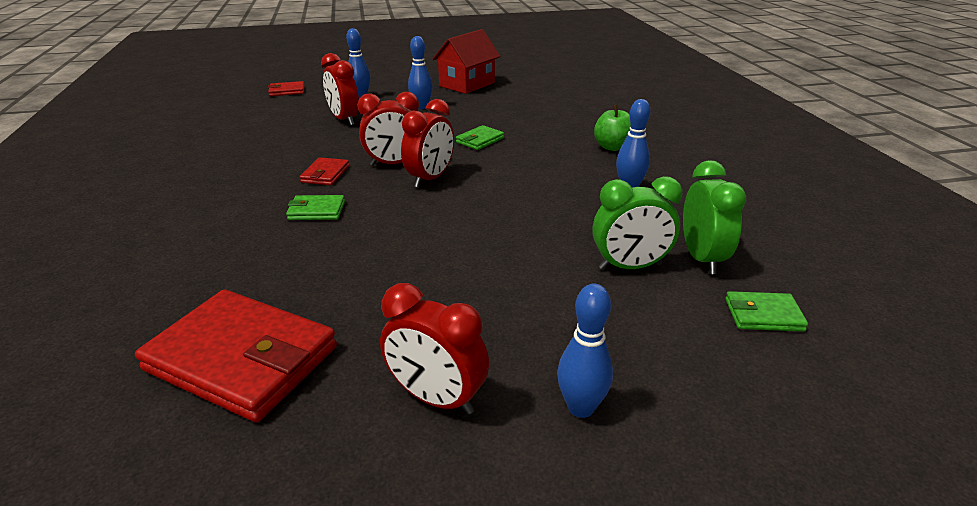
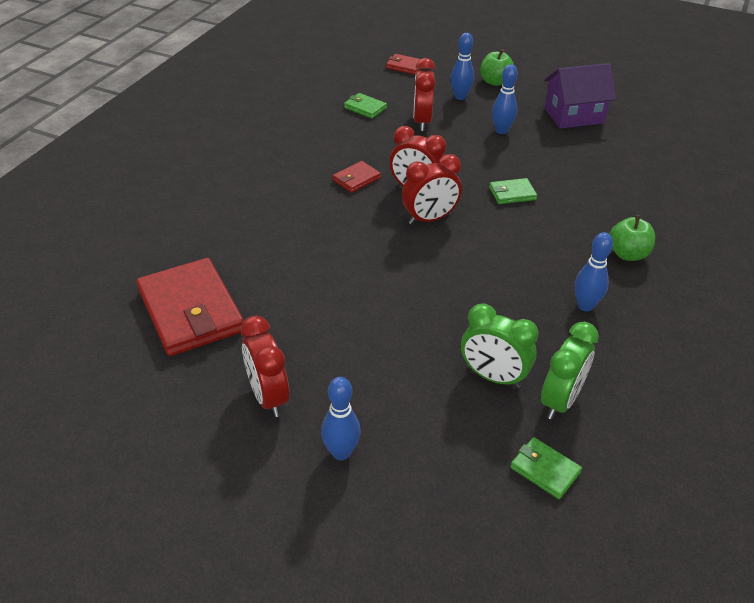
camera: 35 degrees right, 10 degrees up
green wallet [286,195,345,220] -> green wallet moved to [344,93,387,119]
red house [432,29,500,94] -> purple house [544,63,616,129]
none -> green apple [480,49,514,86]

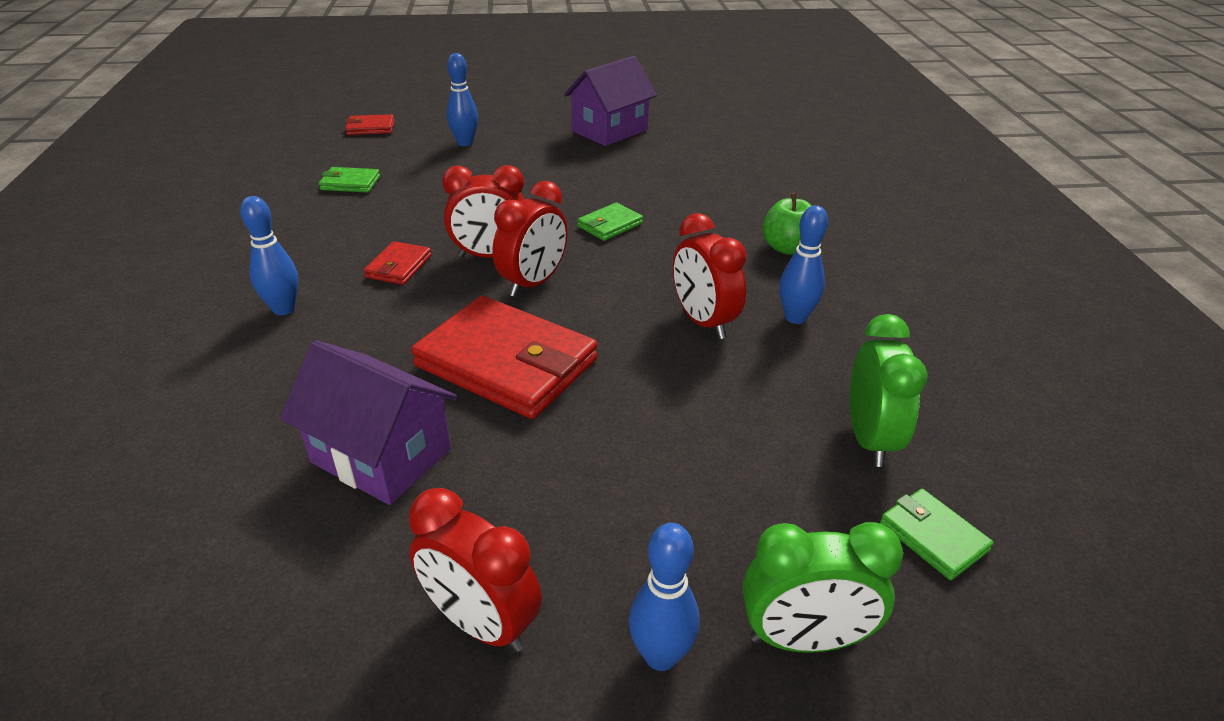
camera: 30 degrees left, 5 degrees down
red wallet [137,258,244,356] -> red wallet moved to [411,296,598,419]
red clock [413,58,436,131] -> red clock moved to [673,213,747,339]
green clock [461,304,539,388] -> green clock moved to [743,522,903,653]
green apple [480,49,514,86] -> none
blue bowling pin [492,64,518,134] -> blue bowling pin moved to [240,196,299,315]
green wallet [510,437,582,499] -> green wallet turned 45 degrees clockwise [880,489,994,580]
none -> purple house [280,340,457,505]

